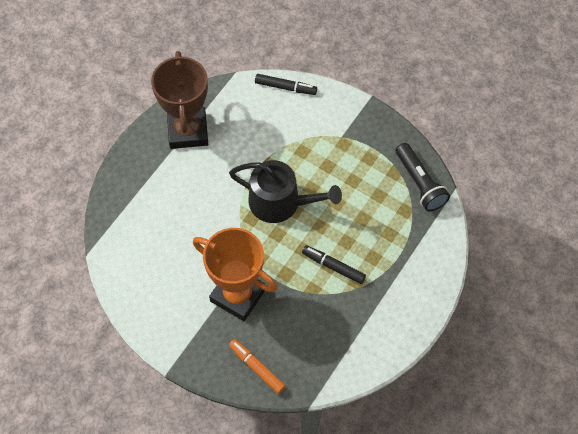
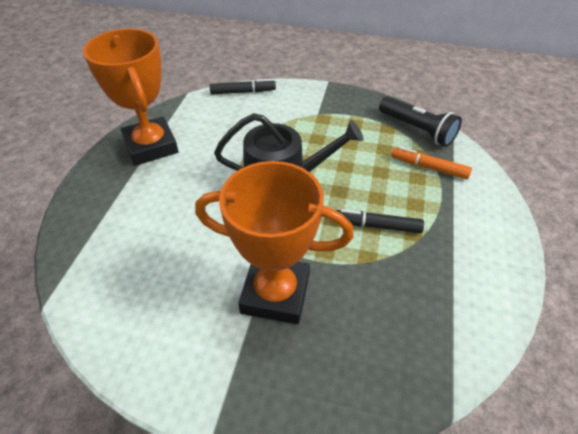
camera: 20 degrees left, 15 degrees down
brown trophy [151,51,208,149] -> orange trophy [83,28,178,166]
orange marker [229,339,286,394] -> orange marker moved to [391,146,472,179]

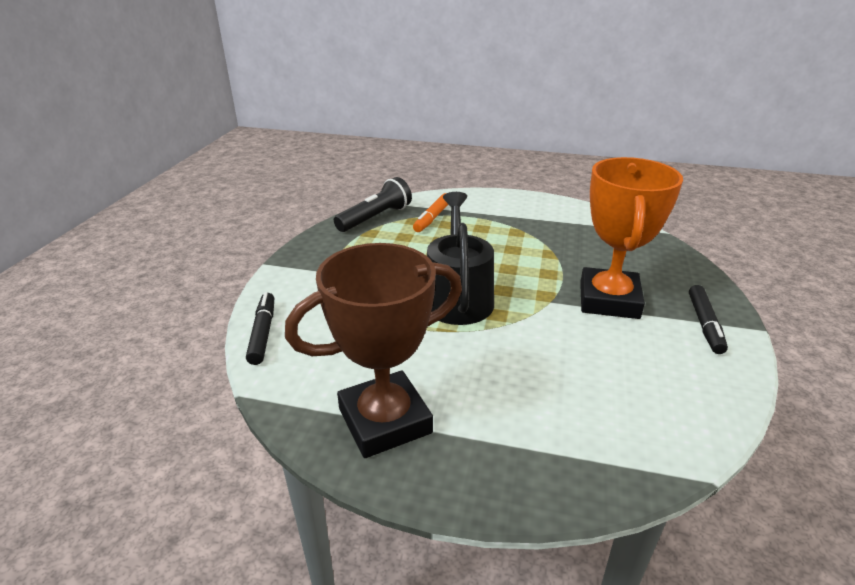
camera: 90 degrees left, 15 degrees down
orange trophy [83,28,178,166] -> brown trophy [285,243,462,458]
black marker [336,209,424,233] -> black marker moved to [689,285,728,354]

